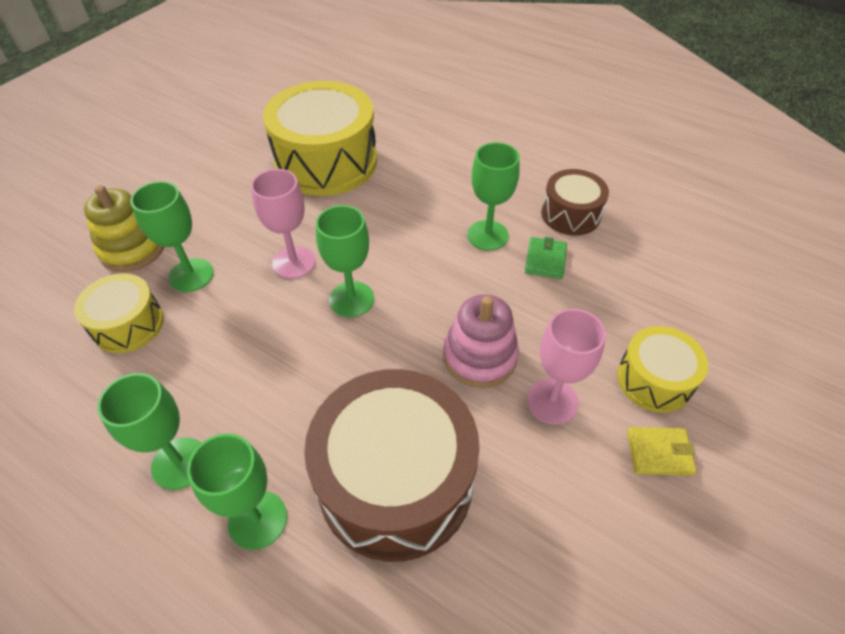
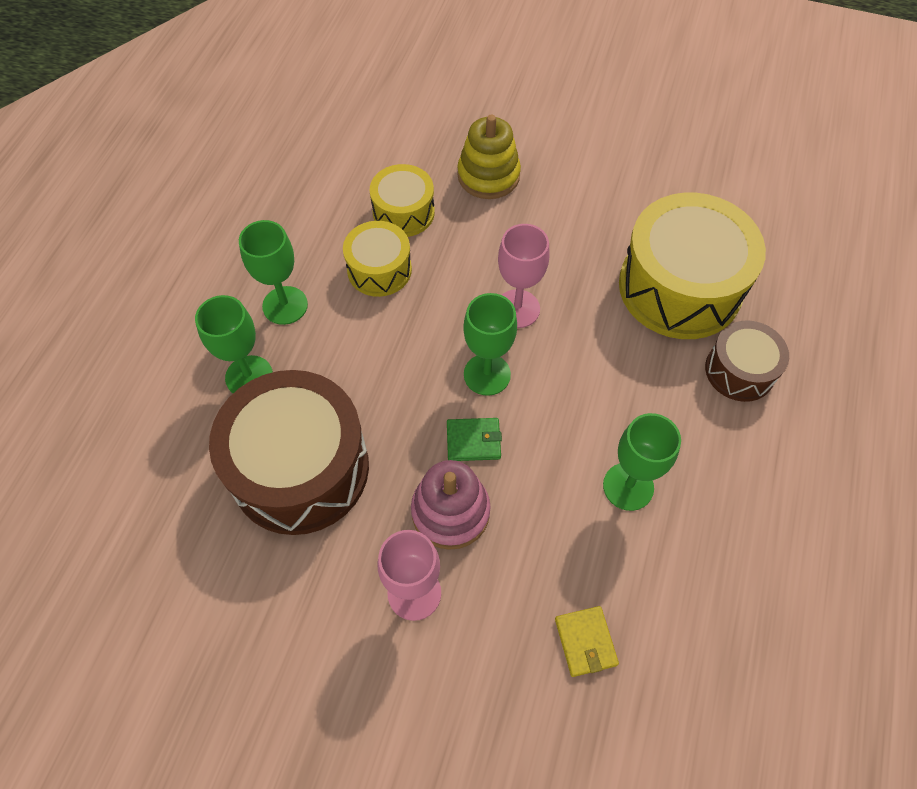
camera: 75 degrees right, 10 degrees up
green goblet [130,181,214,292] -> none
green wallet [525,237,567,279] -> green wallet moved to [447,418,502,461]
brown drum [541,169,609,236] -> brown drum moved to [705,321,789,402]
yellow drum [617,326,708,413] -> yellow drum moved to [343,221,412,297]
yellow wallet [627,427,697,476] -> yellow wallet moved to [555,606,619,677]

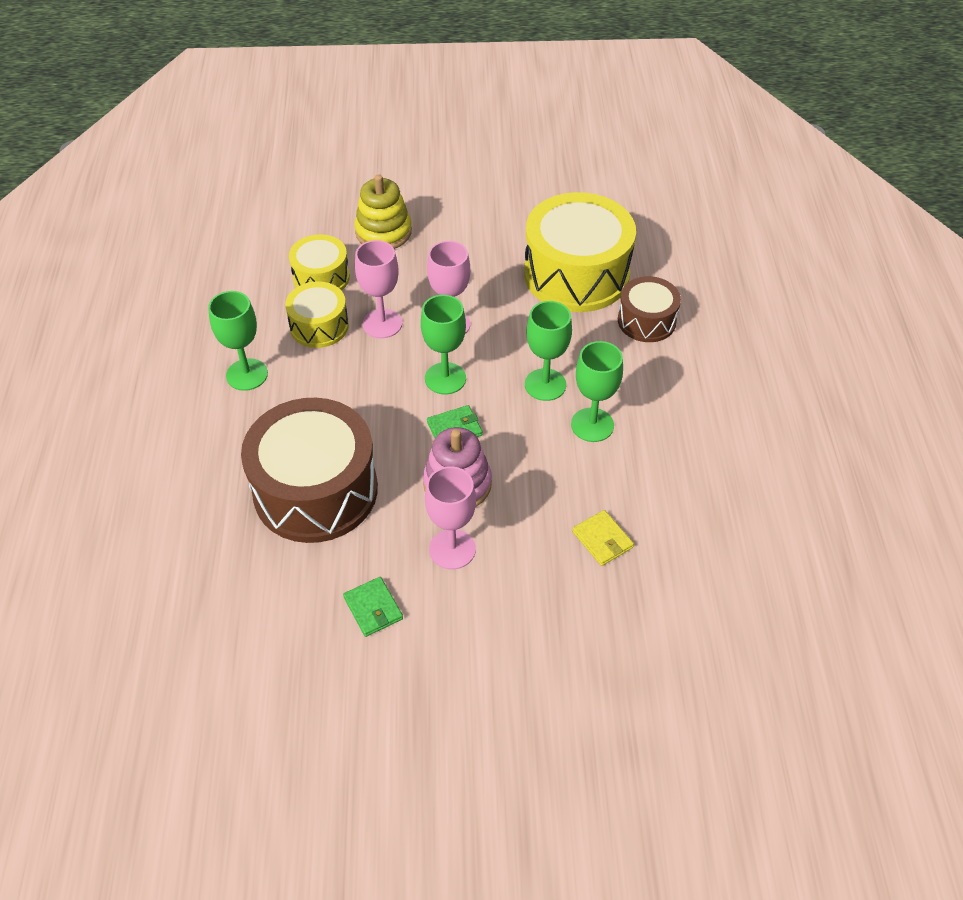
camera: 20 degrees left, 10 degrees down
green goblet [195,295,273,393] -> green goblet moved to [525,301,572,401]
none -> green wallet [343,577,403,637]
none -> pink goblet [355,240,402,338]

